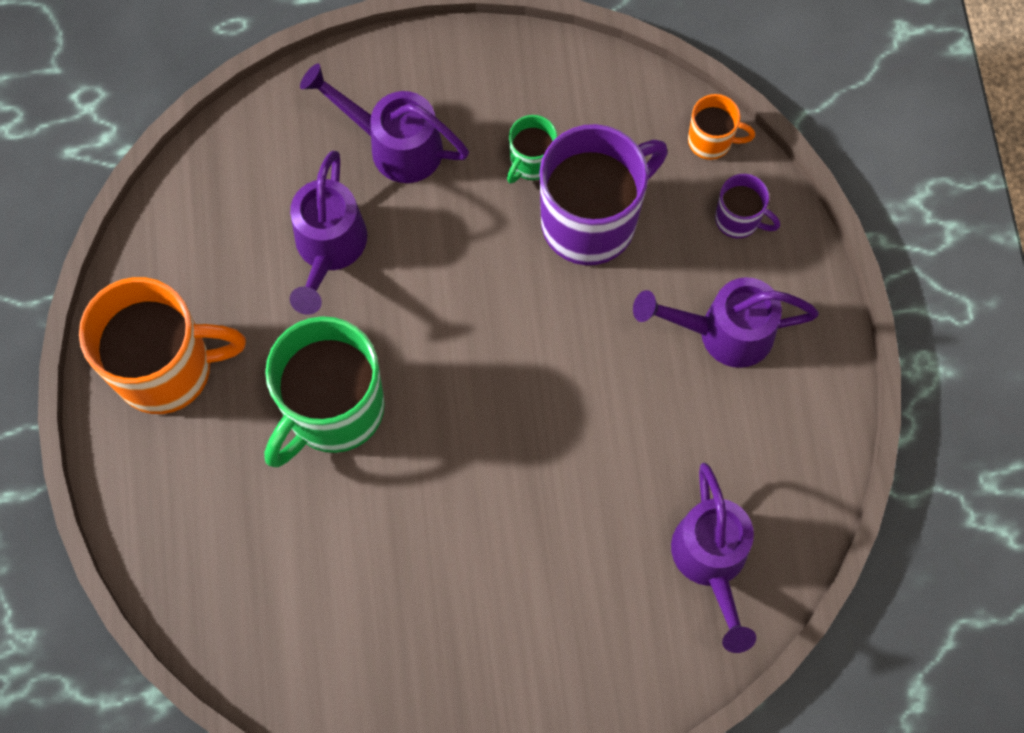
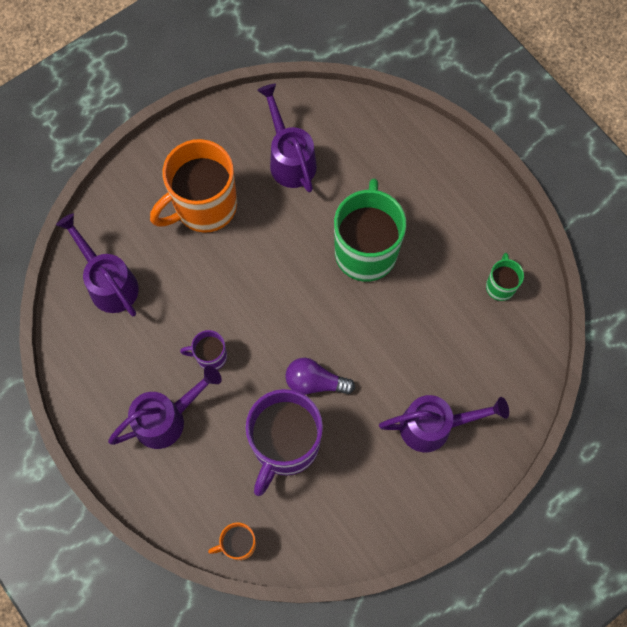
camera: 150 degrees right, 0 degrees up
orange mug [79,277,246,414] -> orange mug moved to [150,139,237,233]
purple watering can [290,151,367,315] -> purple watering can moved to [257,84,317,193]
green mug [507,115,558,183] -> green mug moved to [486,253,524,301]
purple mug [715,174,780,238] -> purple mug moved to [180,330,227,370]
none -> purple light bulb [285,358,355,395]

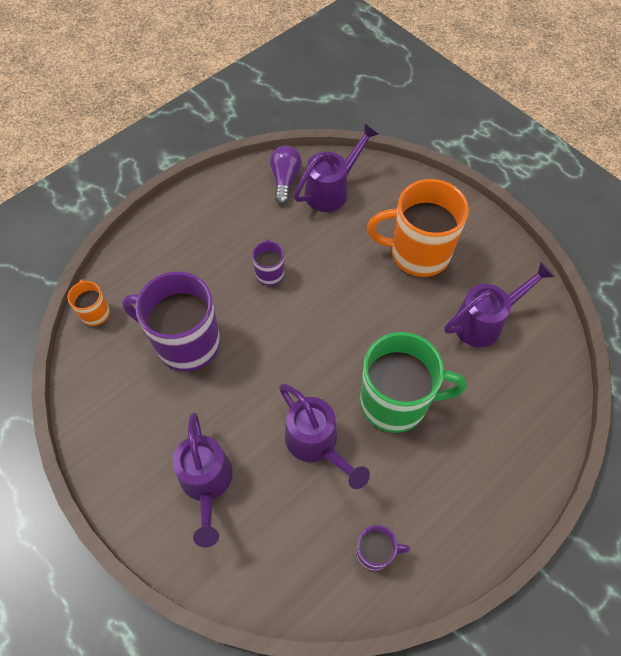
camera: 85 degrees right, 10 degrees down
purple watering can [108,366,222,449] -> purple watering can moved to [279,384,370,489]
orange mug [150,139,237,233] -> orange mug turned 45 degrees counterclockwise [367,179,469,277]
purple light bulb [285,358,355,395] -> purple light bulb moved to [270,146,302,204]
green mug [486,253,524,301] -> purple mug [356,525,410,571]

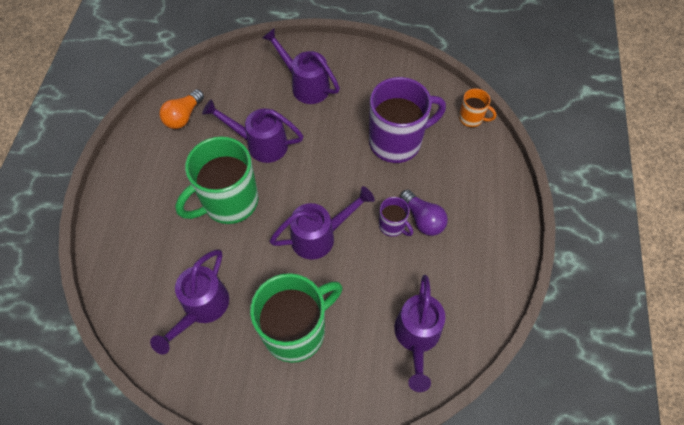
camera: 140 degrees right, 0 degrees up
purple light bulb [270,146,302,204] -> purple light bulb moved to [400,190,448,236]
purple mug [356,525,410,571] -> orange light bulb [159,89,204,129]
orange mug [367,179,469,277] -> green mug [250,273,343,363]
none -> purple watering can [270,186,375,260]

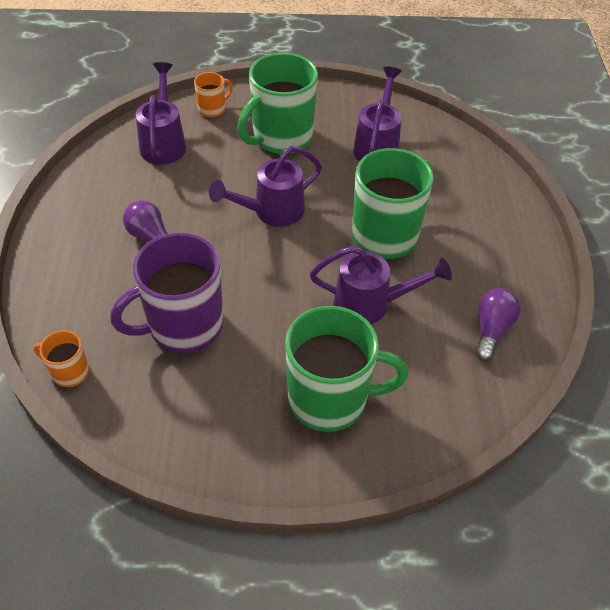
camera: 170 degrees right, 10 degrees down
orange light bulb [159,89,204,129] -> purple light bulb [475,288,521,362]
purple watering can [262,28,340,104] -> green mug [285,306,408,432]
purple mug [379,197,413,237] -> none
none -> orange mug [194,72,233,118]

